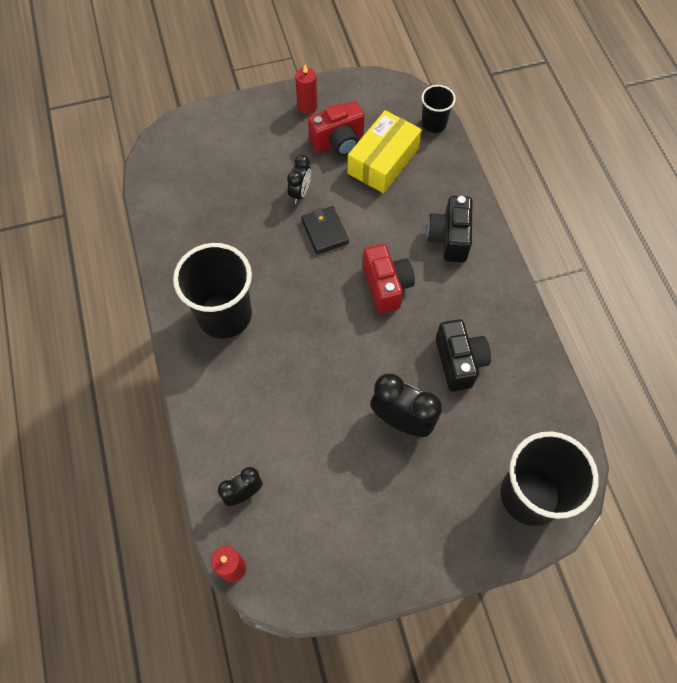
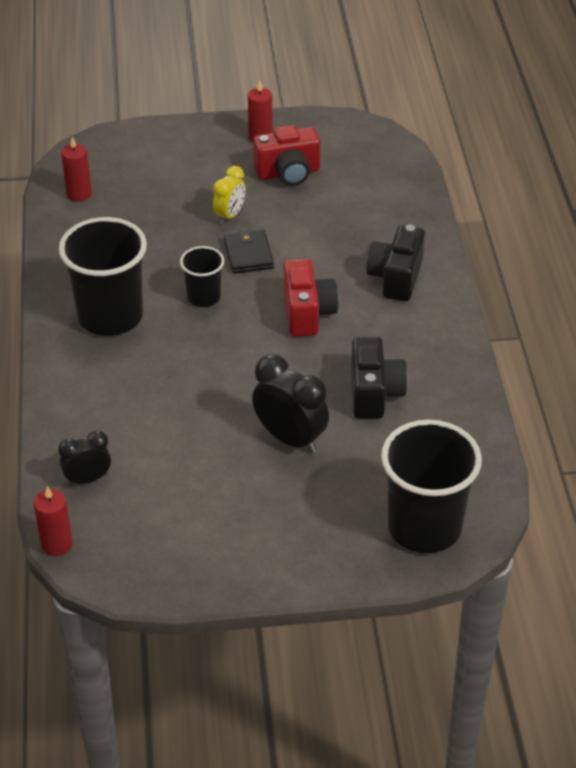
camera: 10 degrees right, 20 degrees down
black clock [287,155,311,204] -> yellow clock [213,166,246,224]
yellow box [348,110,422,193] -> none
black cup [421,85,456,133] -> black cup moved to [180,246,224,307]
none -> red candle [61,137,92,202]

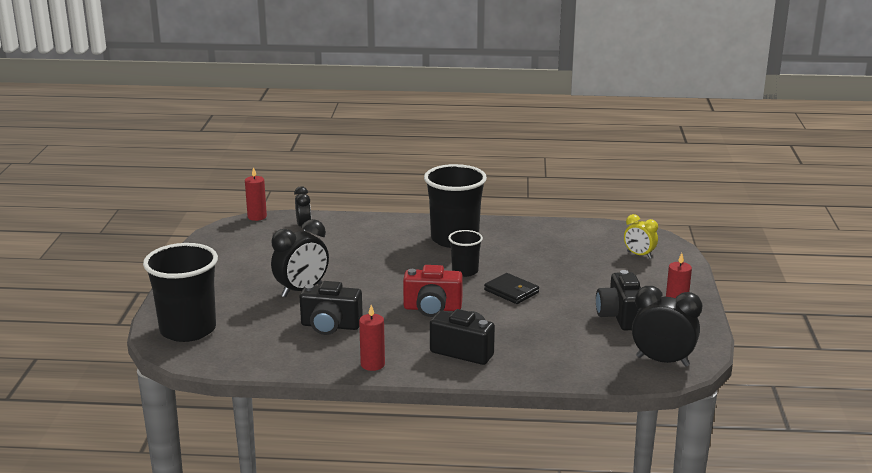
camera: 100 degrees right, 20 degrees down
red candle [61,137,92,202] -> red candle moved to [359,305,385,371]
yellow clock [213,166,246,224] -> yellow clock moved to [624,214,658,259]
black wallet [224,228,274,274] -> black wallet turned 45 degrees clockwise [484,273,539,304]
red camera [253,125,320,186] -> black camera [596,270,641,331]
none -> black clock [632,286,702,367]

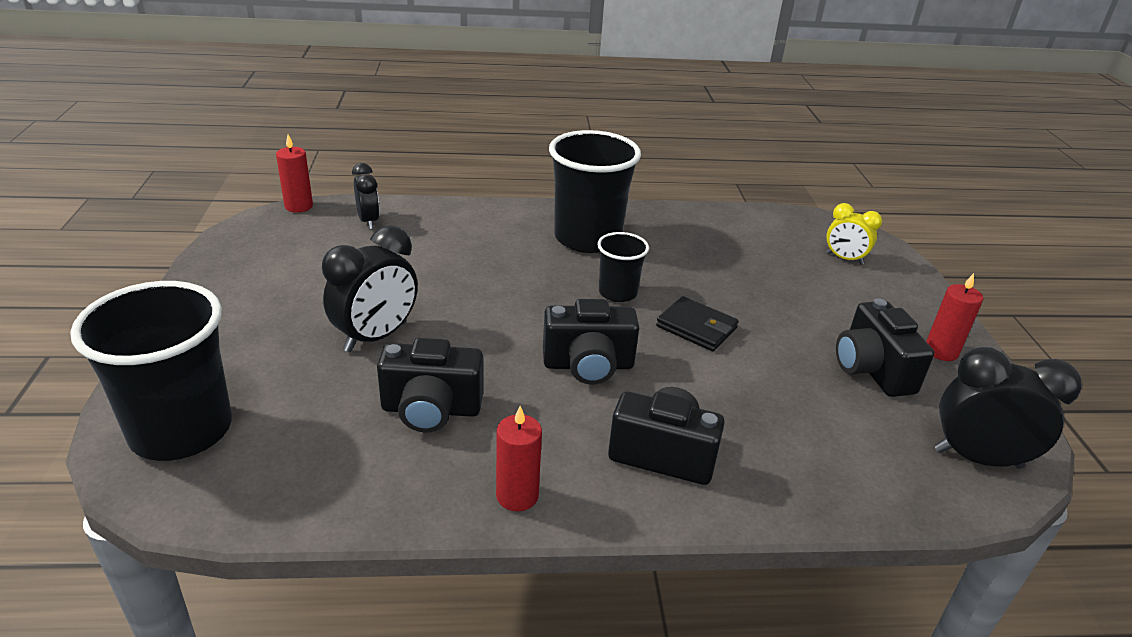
camera: 10 degrees left, 10 degrees up
red camera [403,265,463,317] -> black camera [543,299,639,385]

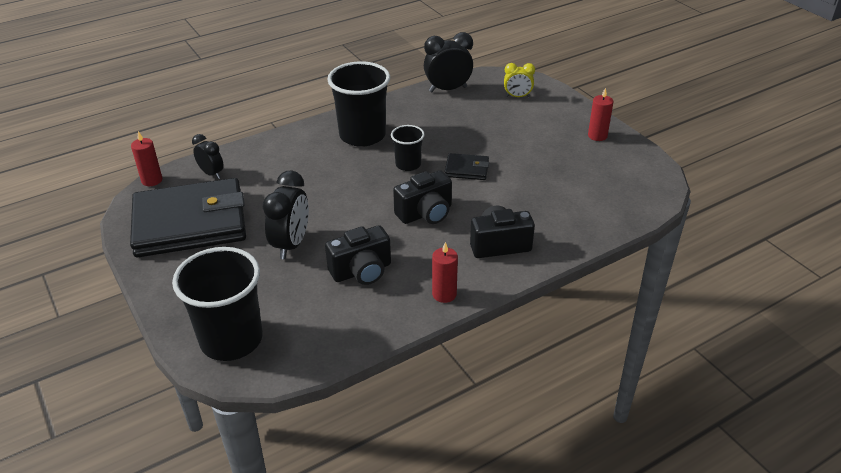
camera: 25 degrees left, 5 degrees up
black camera [836,298,934,397] -> none
black clock [935,347,1082,469] -> black clock moved to [424,32,473,92]
none -> black wallet [130,178,246,257]

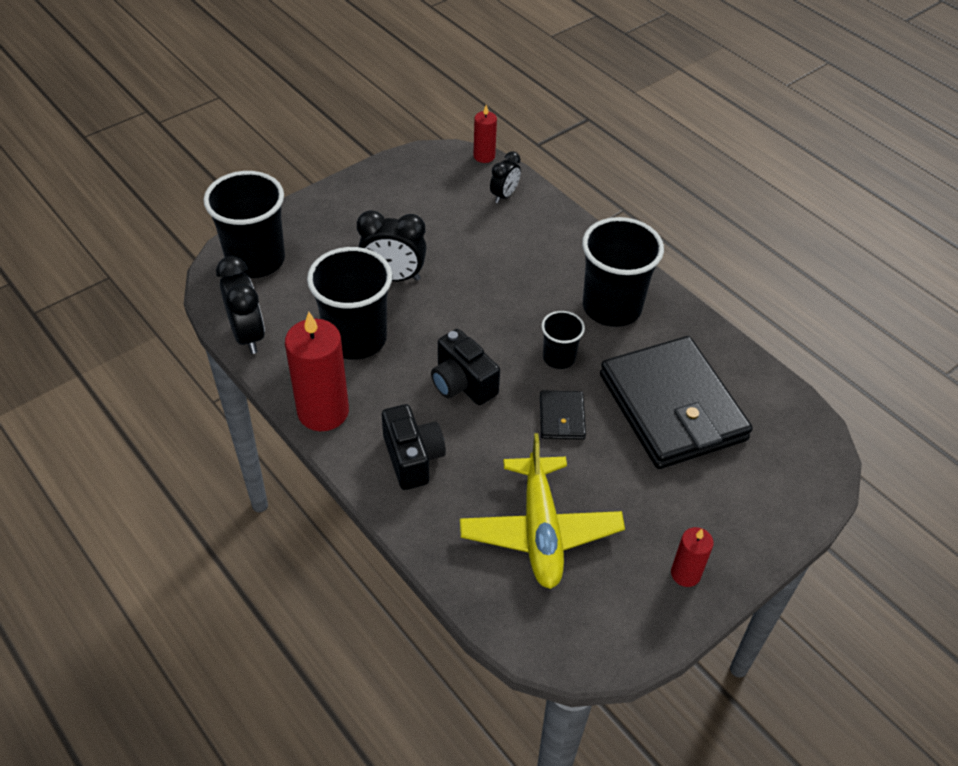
camera: 80 degrees right, 10 degrees up
black wallet [130,178,246,257] -> black wallet moved to [600,336,753,469]
black camera [325,225,391,285] -> black cup [307,247,392,360]
black clock [424,32,473,92] -> black clock moved to [216,256,265,354]
red candle [432,242,458,303] -> red candle [285,312,349,431], size x1.89
yellow clock [504,63,535,97] -> none
none -> yellow plane [460,433,625,589]

